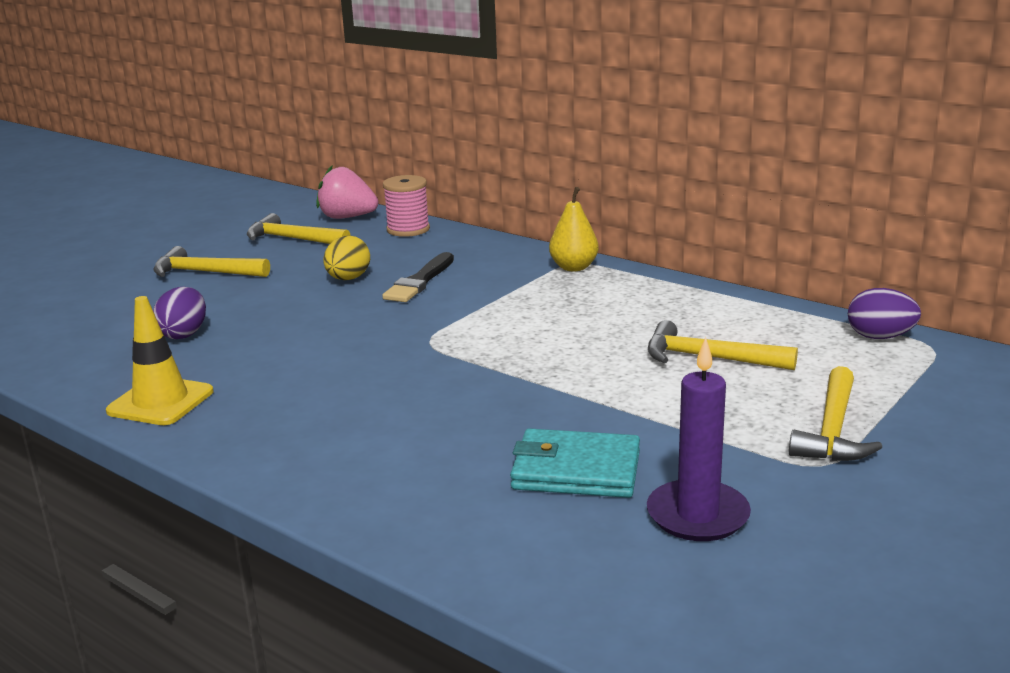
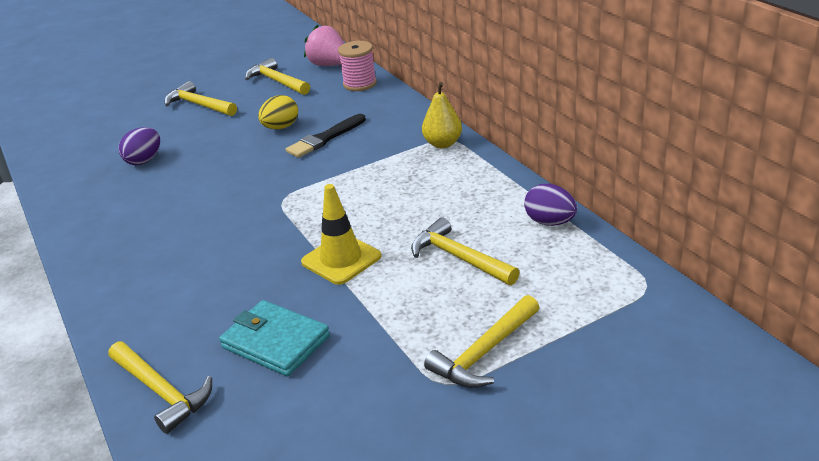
camera: 25 degrees right, 10 degrees up
yellow traffic cone [106,296,213,425] -> yellow traffic cone moved to [301,184,381,285]
purple candle [647,337,751,541] -> none
purple egg [848,288,921,339] -> purple egg moved to [524,184,577,226]
none -> yellow hammer [109,342,212,434]

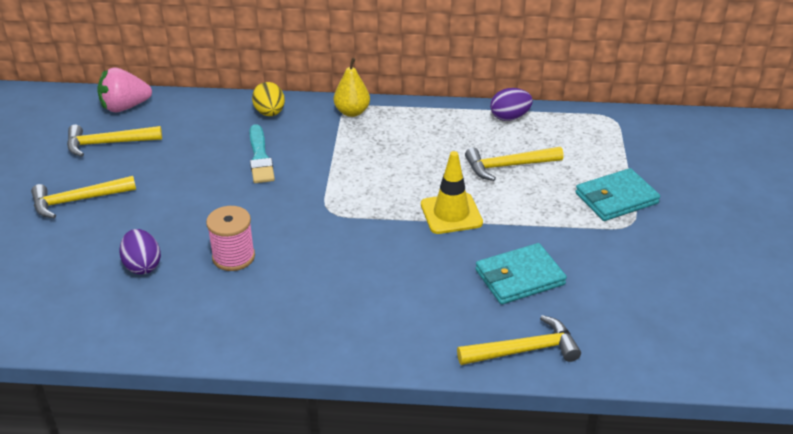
camera: 60 degrees left, 5 degrees up
yellow egg [258,95,298,129] -> yellow egg moved to [252,82,285,116]
black brush [286,114,366,158] -> turquoise brush [250,124,275,183]
pink spool [338,41,377,91] -> pink spool moved to [206,206,255,271]
yellow hammer [424,295,540,388] -> turquoise wallet [575,168,660,221]

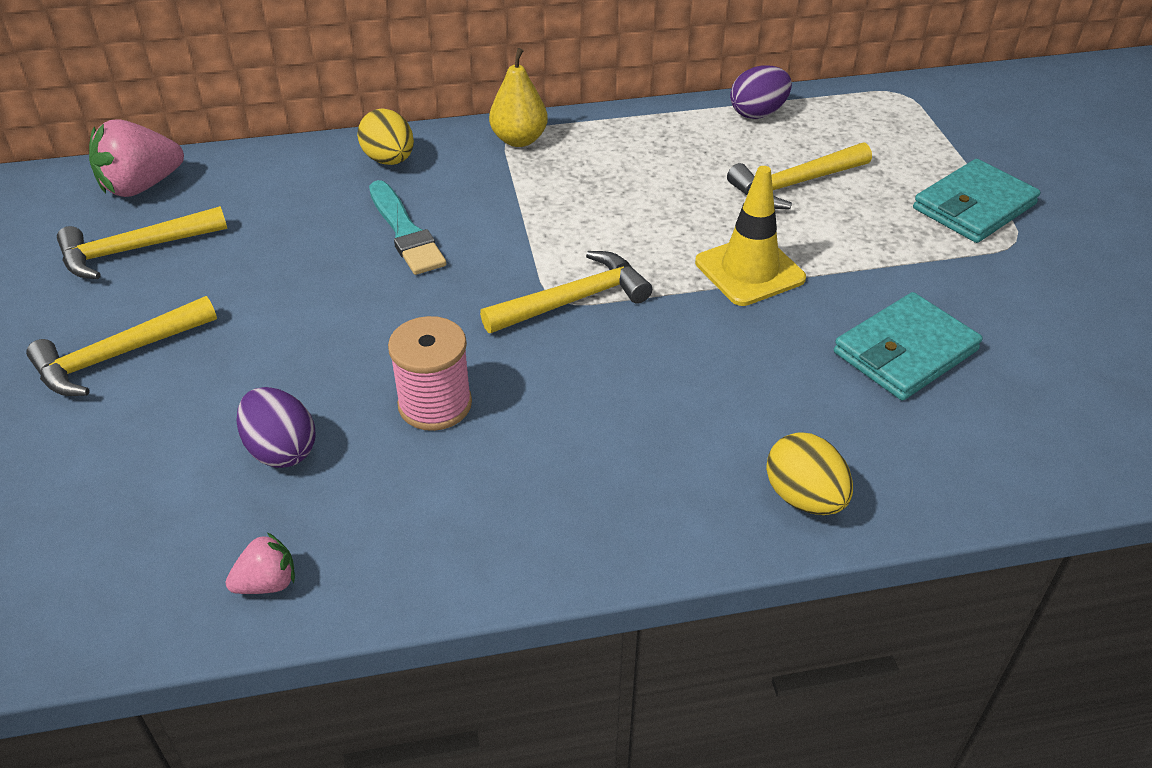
camera: 15 degrees left, 5 degrees up
yellow hammer [457,315,581,365] -> yellow hammer moved to [480,251,652,333]
none -> pink strawberry [226,532,295,594]
none -> yellow egg [766,432,853,515]

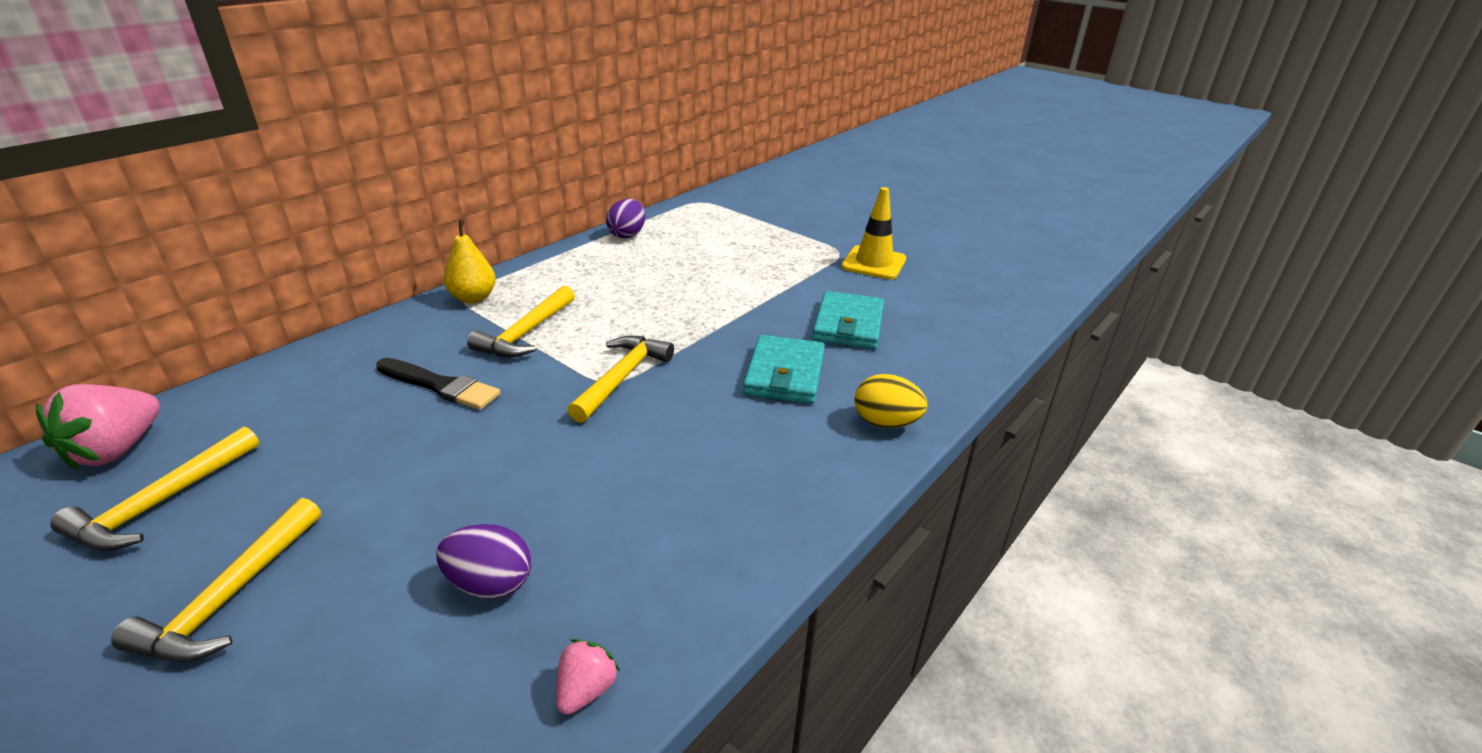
camera: 40 degrees left, 10 degrees down
yellow egg [357,108,414,165] -> none
turquoise brush [369,180,446,275] -> black brush [376,358,501,410]
pink spool [388,316,472,431] -> none
yellow traffic cone [695,166,806,306] -> yellow traffic cone moved to [841,187,906,279]
yellow hammer [727,142,872,209] -> yellow hammer moved to [467,286,575,357]
turquoise wallet [913,159,1041,243] -> turquoise wallet moved to [743,335,825,404]

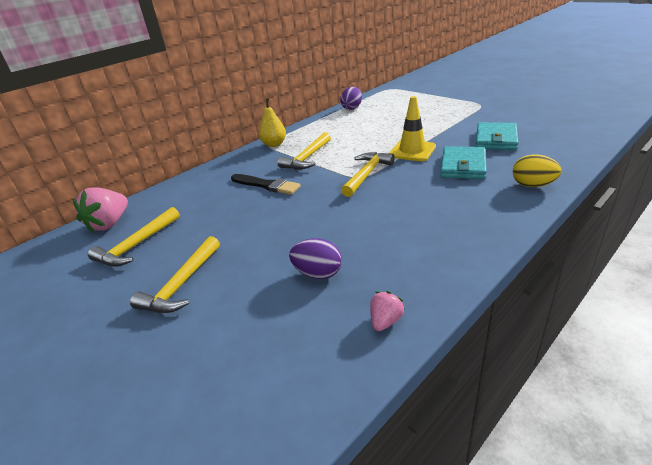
camera: 10 degrees right, 0 degrees up
yellow traffic cone [841,187,906,279] -> yellow traffic cone moved to [389,96,436,161]

